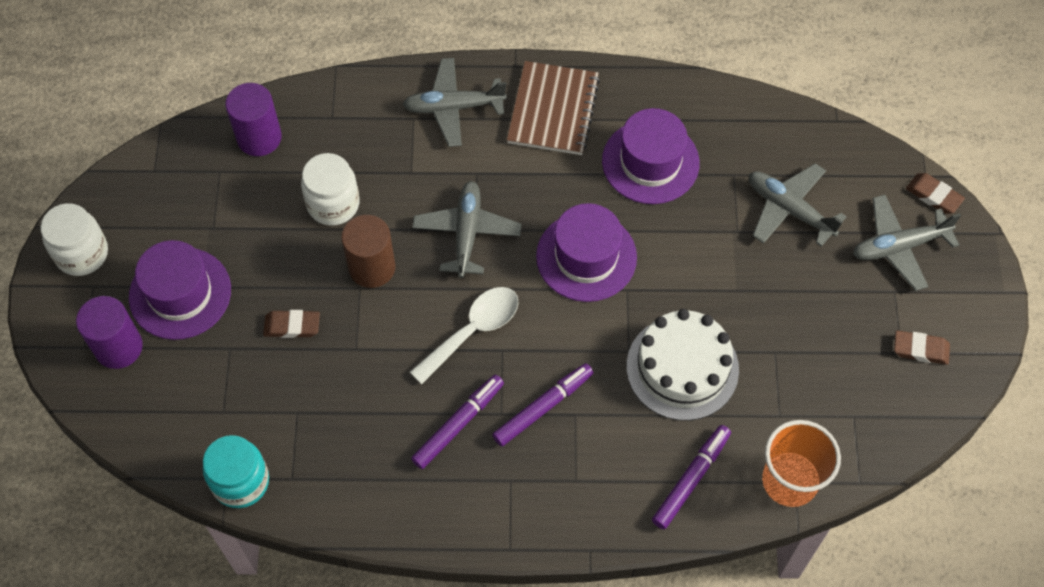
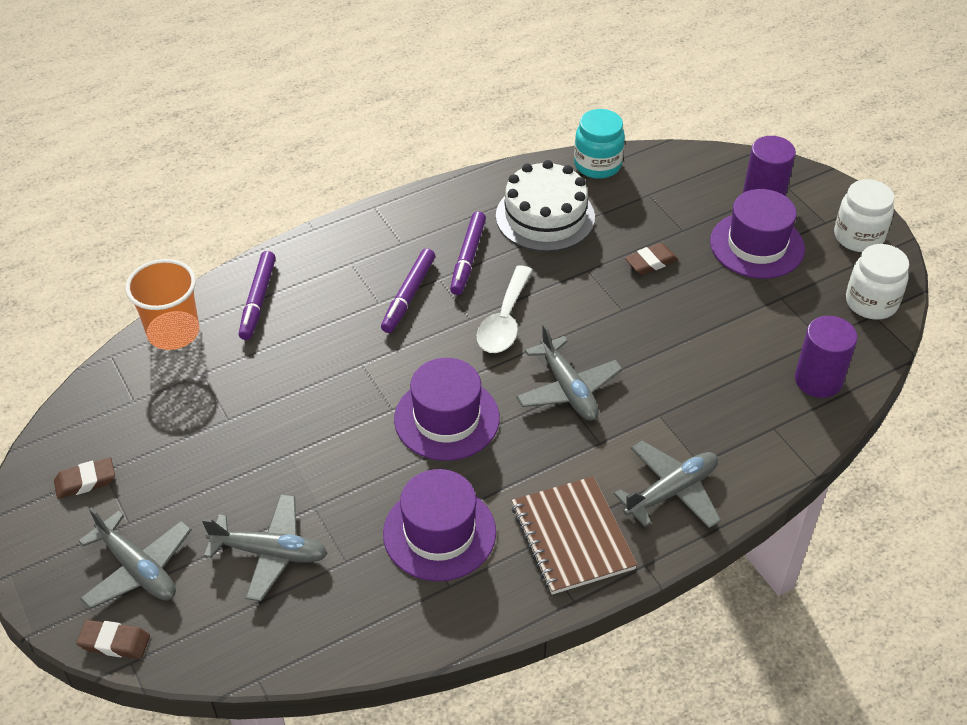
camera: 150 degrees right, 15 degrees down
white jar [301,153,360,226] -> white jar moved to [846,244,909,320]
brown cylinder [341,215,396,288] -> none
white cake [627,309,739,421] -> white cake moved to [496,160,595,252]
grey plane [853,195,961,291] -> grey plane turned 90 degrees clockwise [79,507,192,609]

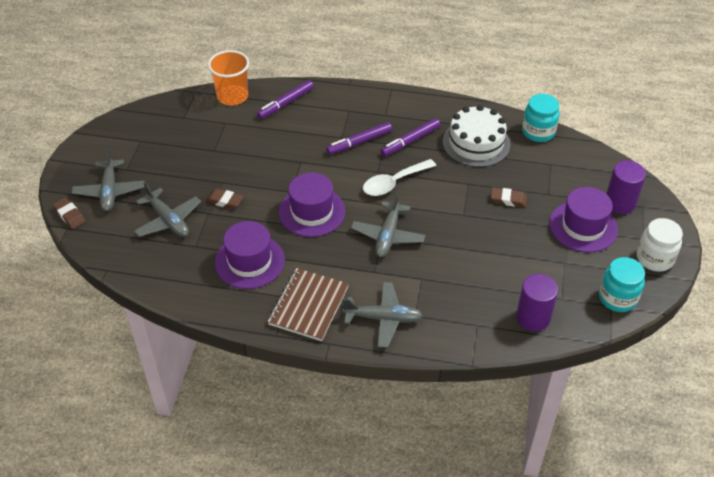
camera: 40 degrees right, 0 degrees up
brown eraser [54,458,115,499] -> brown eraser moved to [206,188,243,209]
white jar [846,244,909,320] -> turquoise jar [599,257,645,312]

